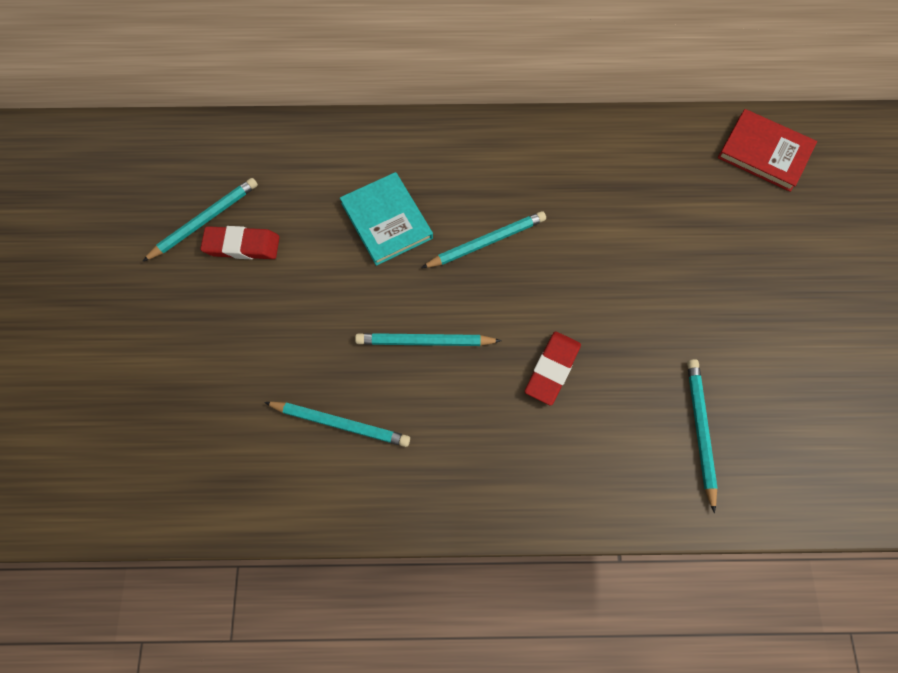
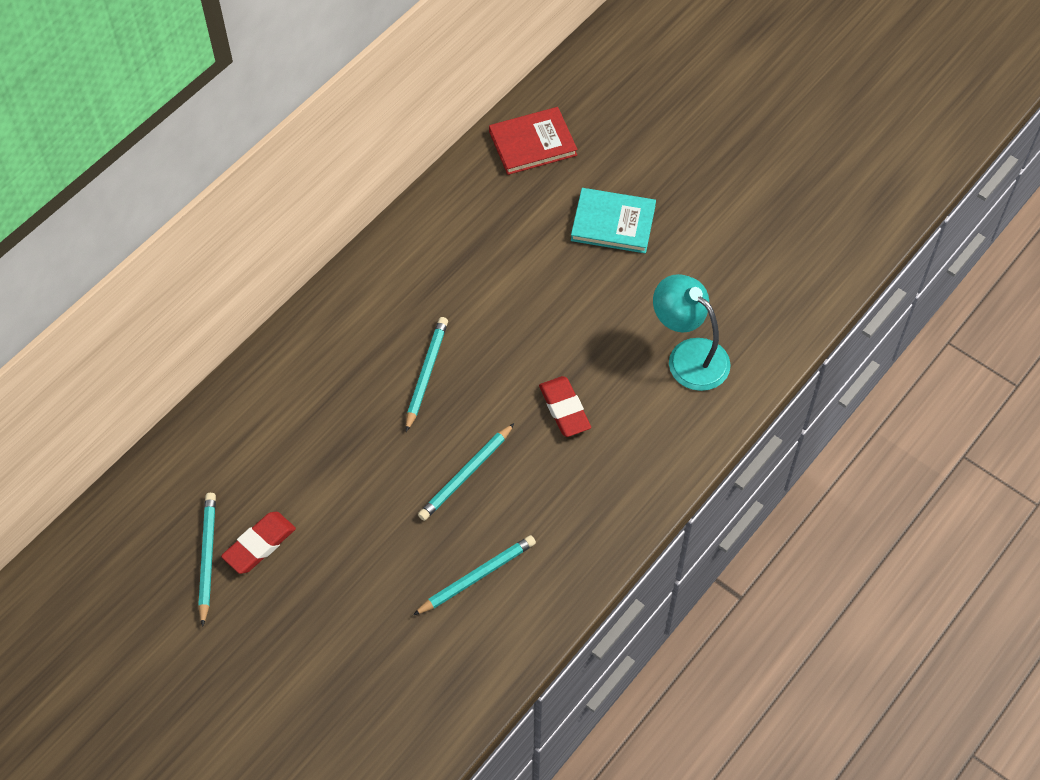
camera: 50 degrees left, 10 degrees down
turquoise book [340,172,433,266] -> turquoise book moved to [571,188,656,253]
turquoise pencil [687,359,718,513] -> turquoise lamp [653,274,731,391]

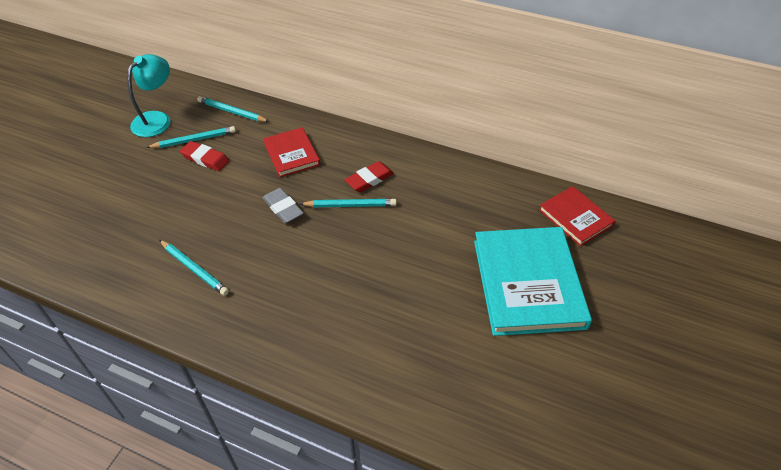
camera: 75 degrees right, 10 degrees down
turquoise pencil [418,423,514,521] -> turquoise pencil moved to [197,96,270,122]
red eraser [539,376,591,437] -> red eraser moved to [345,161,394,192]
turquoise book [571,188,656,253] -> turquoise book [474,227,592,336], size x1.83
turquoise lamp [653,274,731,391] -> turquoise lamp moved to [127,54,171,137]
none -> grey eraser [262,188,304,223]
none -> red book [263,127,320,177]

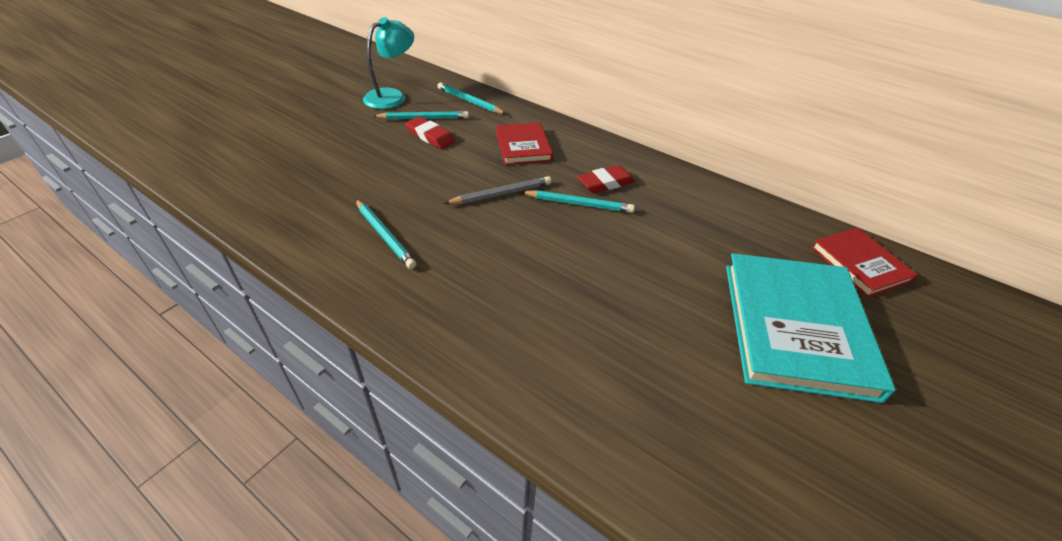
camera: 10 degrees right, 5 degrees down
grey eraser [262,188,304,223] -> grey pencil [444,176,551,204]

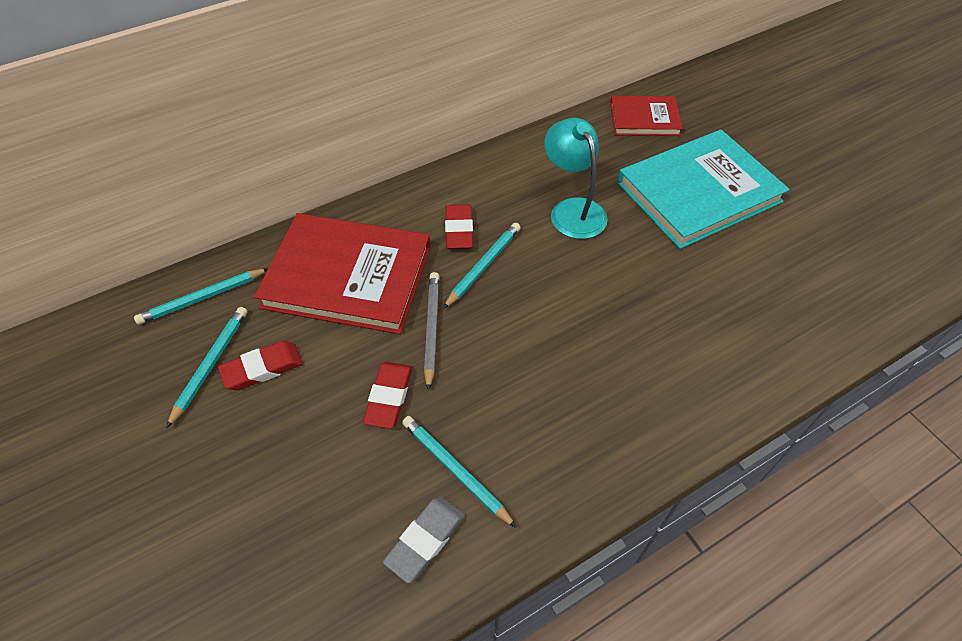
camera: 65 degrees left, 10 degrees up
turquoise pencil [356,199,417,269] -> turquoise pencil turned 120 degrees counterclockwise [402,416,517,528]
turquoise lamp [363,17,414,109] -> turquoise lamp moved to [544,118,608,239]
red book [496,123,553,165] -> red book [254,213,431,334], size x1.83
turquoise book [726,253,896,403] -> turquoise book turned 60 degrees counterclockwise [617,130,790,249]
none -> red eraser [363,362,412,429]
none -> grey eraser [383,496,465,583]

